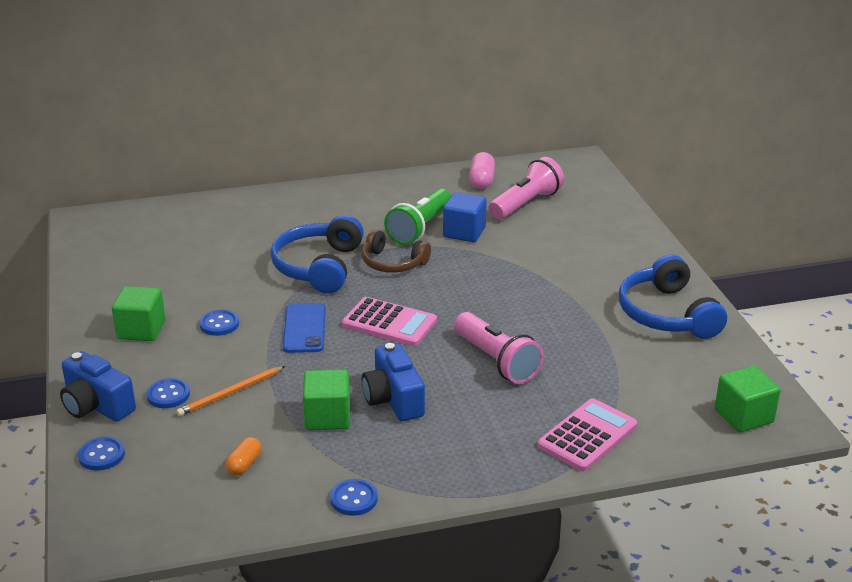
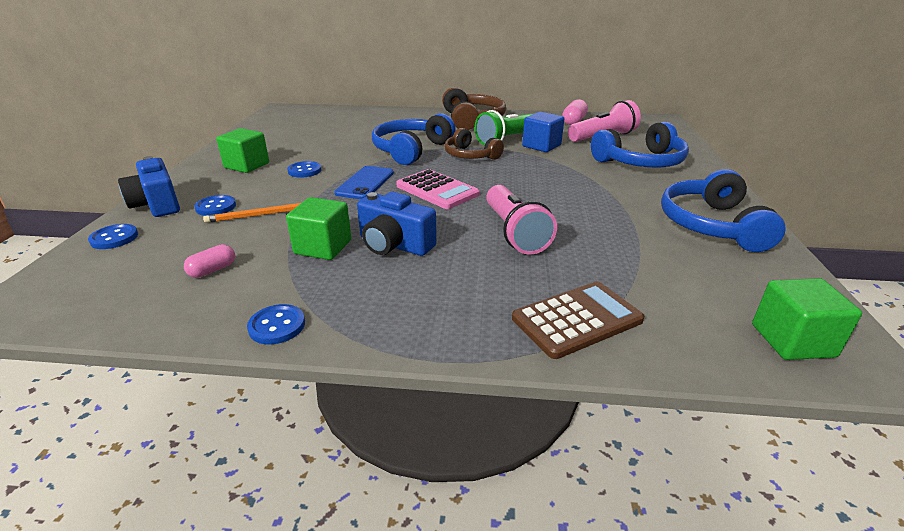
camera: 20 degrees right, 0 degrees up
orange capsule [226,437,262,475] -> pink capsule [184,244,235,278]
blue camera [362,343,425,421] -> blue camera turned 60 degrees counterclockwise [357,192,437,256]
pink calculator [537,398,637,471] -> brown calculator [512,281,644,359]
none -> brown headphones [442,87,506,130]
none -> blue headphones [591,122,689,167]

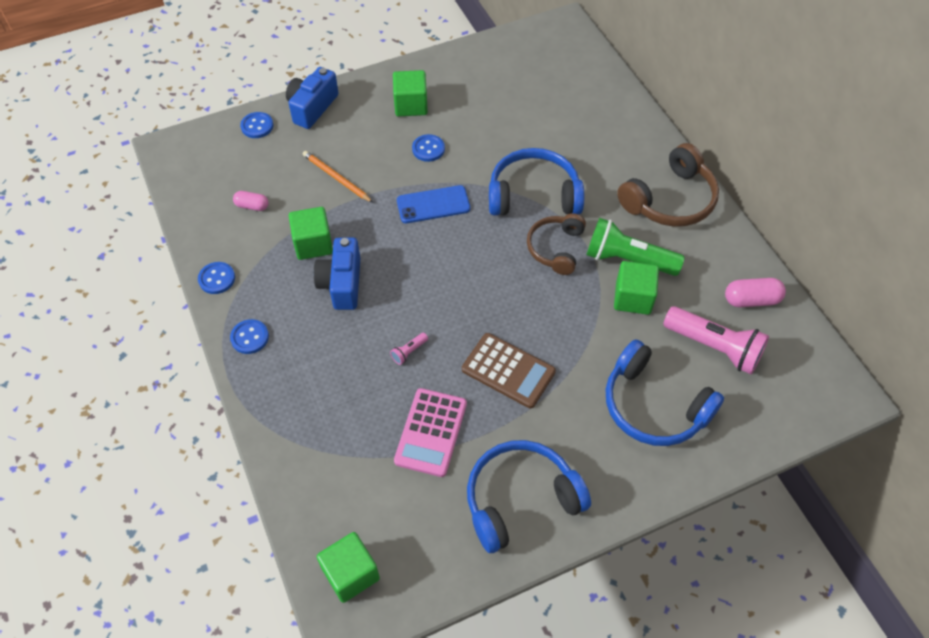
camera: 60 degrees right, 25 degrees up
blue button [194,195,236,216] -> blue button moved to [230,319,269,354]
pink calculator [396,169,480,209] -> pink calculator moved to [394,388,467,477]
pink flashlight [486,185,557,255] -> pink flashlight [390,333,428,365], size x0.41
brown calculator [512,281,644,359] -> brown calculator moved to [462,333,556,408]
blue cube [522,112,564,152] -> green cube [614,261,659,315]

